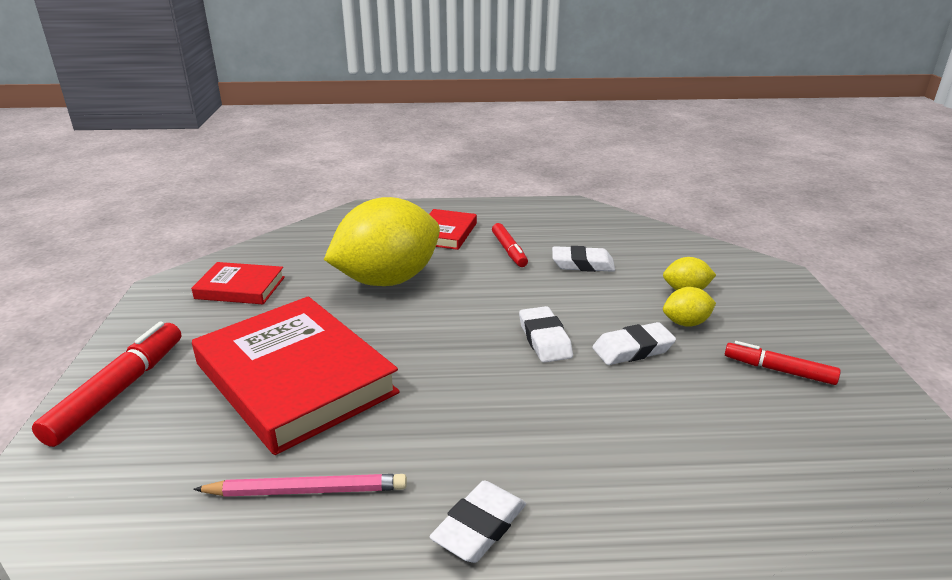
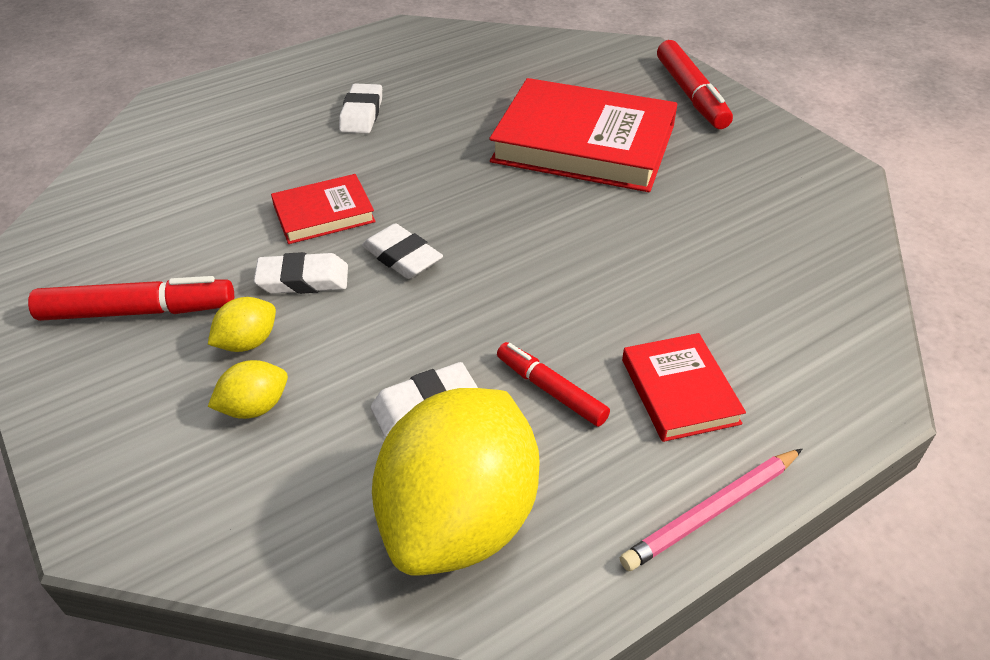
camera: 150 degrees right, 15 degrees up
red book [191,262,285,304] -> red book moved to [271,174,376,244]
pink pencil [193,474,407,497] -> pink pencil moved to [620,449,802,571]
yellow lemon [324,197,440,286] -> yellow lemon moved to [372,388,540,575]
white eraser [592,322,676,365] -> white eraser turned 45 degrees clockwise [254,252,348,294]
red marker [725,341,841,385] -> red marker [28,276,234,321], size x1.59

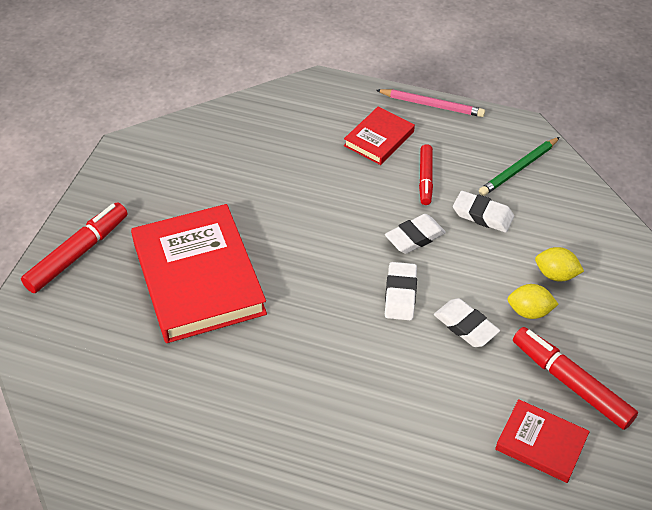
camera: 130 degrees left, 5 degrees up
red book [271,174,376,244] -> red book moved to [495,399,590,483]
white eraser [339,83,382,133] -> white eraser moved to [385,214,446,254]
yellow lemon [372,388,540,575] -> green pencil [479,137,560,196]

